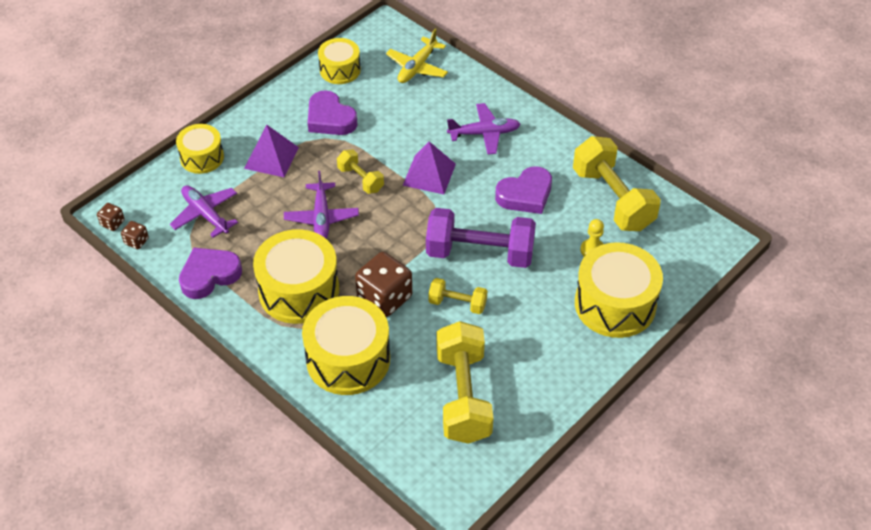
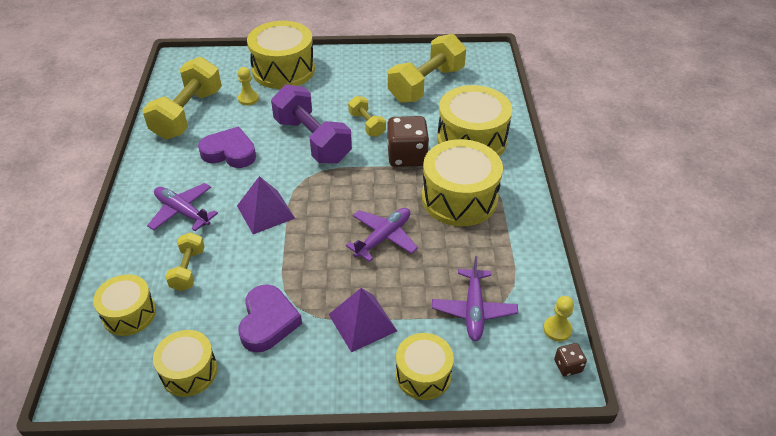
camera: 135 degrees left, 5 degrees down
brown dice [121,221,149,249] -> yellow pawn [543,296,574,342]
purple heart [179,248,242,299] -> none
yellow dumbbell [337,149,384,194] -> yellow dumbbell moved to [165,232,205,291]
yellow plane [386,29,448,83] -> yellow drum [93,274,156,336]

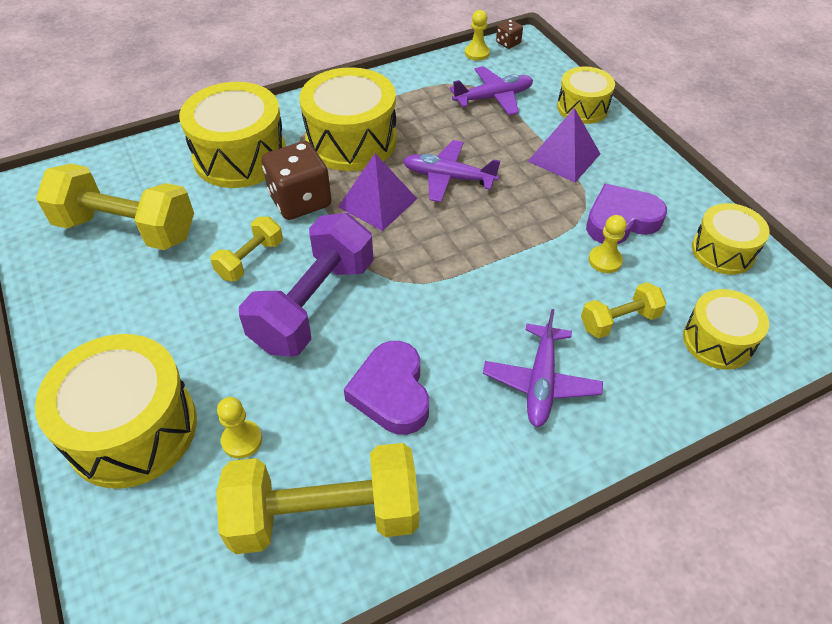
camera: 115 degrees left, 5 degrees up
purple pyramid [237,176,295,234] -> purple pyramid moved to [338,153,417,231]
none -> yellow pawn [589,215,627,273]

